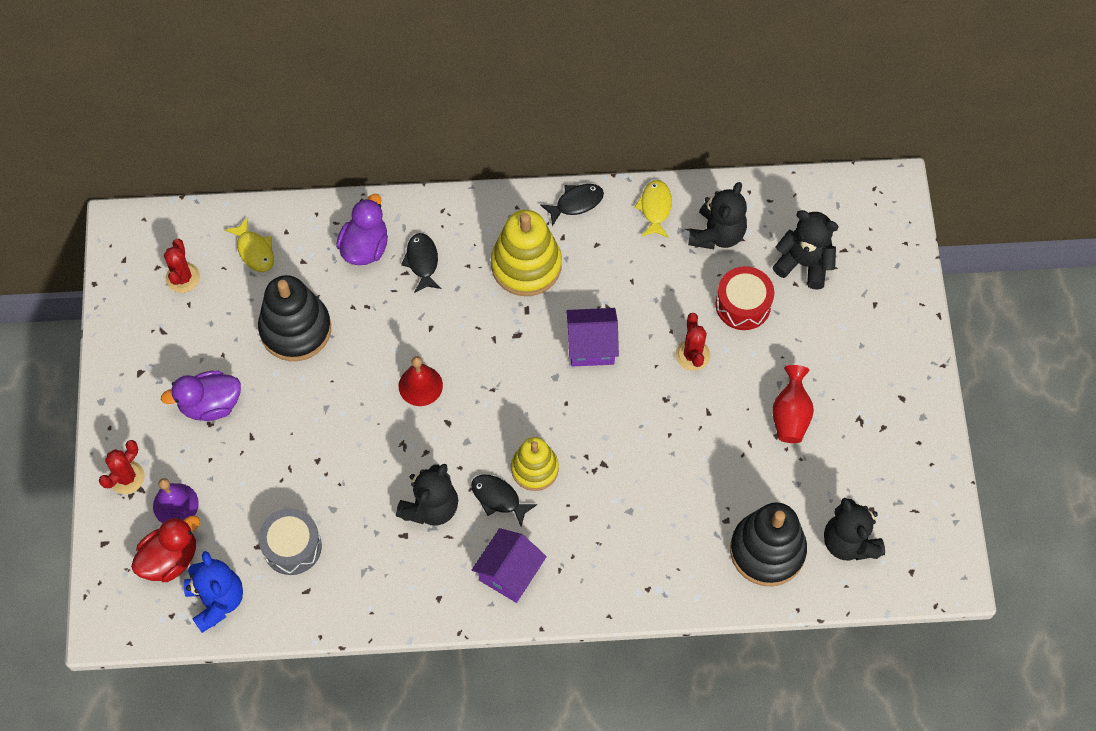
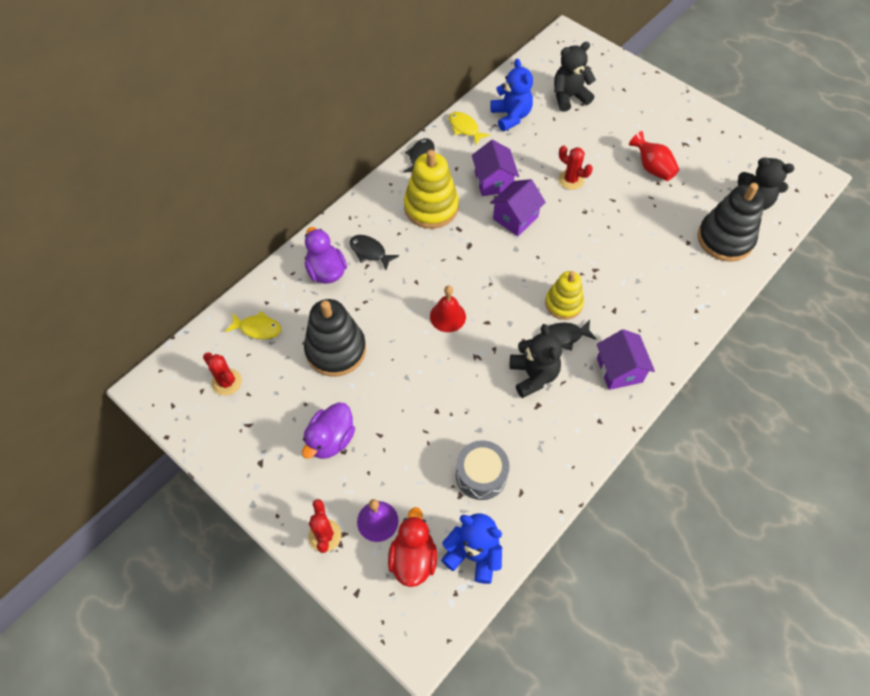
camera: 45 degrees left, 5 degrees down
black teddy bear [688,182,747,249] -> blue teddy bear [490,59,533,131]
red drum [716,266,774,330] -> none
none -> purple house [472,140,519,196]

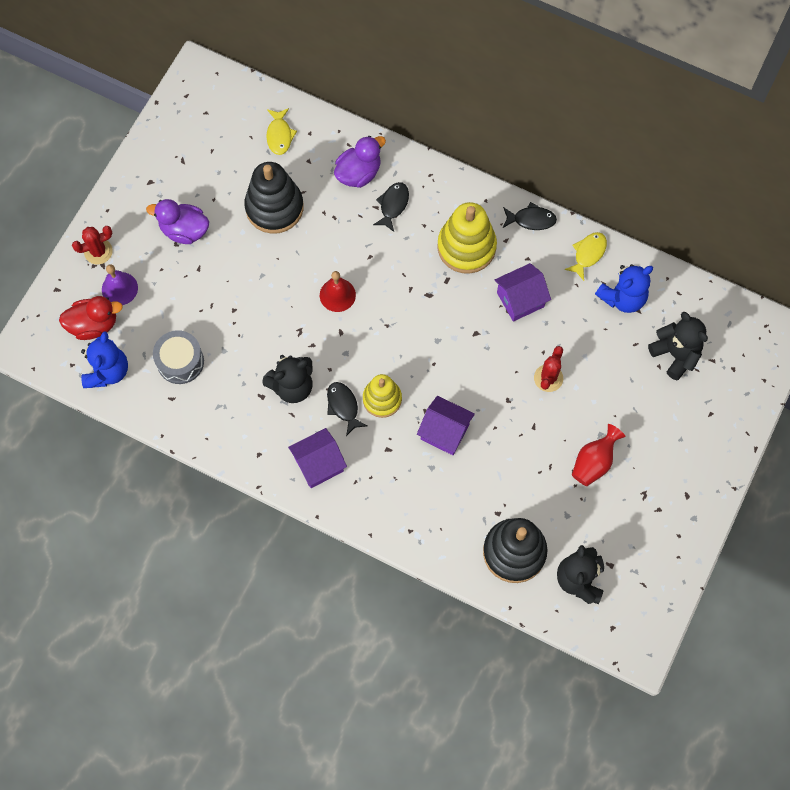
camera: 75 degrees right, 10 degrees up
red cactus [203,352,242,396] -> none
purple house [490,179,546,236] -> purple house moved to [417,396,475,455]

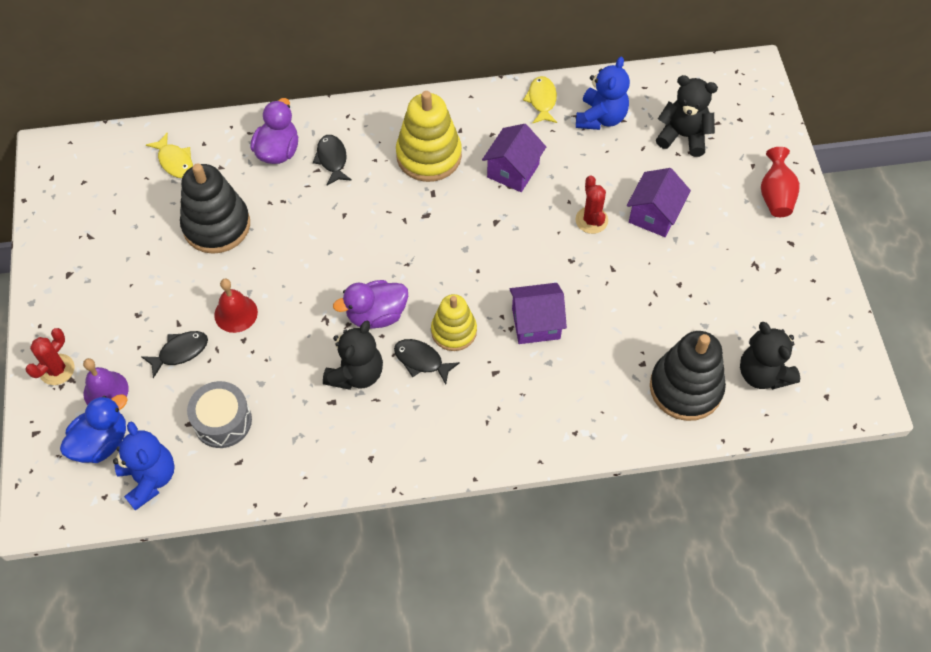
camera: 35 degrees left, 10 degrees down
red duck [59,296,123,340] -> blue duck [60,394,128,463]
purple duck [146,199,209,244] -> purple duck moved to [333,280,408,328]
purple house [288,428,347,488] -> purple house moved to [627,168,691,237]
red bell [320,271,356,312] -> red bell moved to [214,279,258,333]
black fish [503,202,557,230] -> black fish moved to [141,331,208,378]
red vase [572,424,626,486] -> red vase moved to [761,147,800,217]

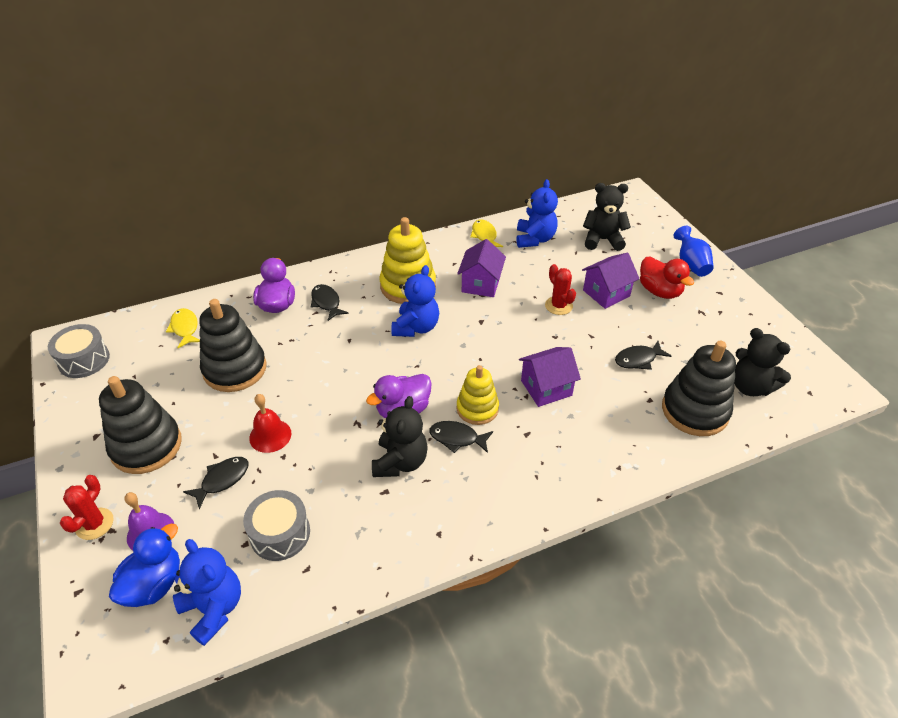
camera: 15 degrees left, 15 degrees down
yellow fish [146,133,193,178] -> yellow fish turned 150 degrees counterclockwise [166,308,200,348]
purple house [627,168,691,237] -> purple house turned 45 degrees clockwise [582,253,639,309]
red vase [761,147,800,217] -> blue vase [673,226,714,277]
none -> grey drum [48,324,110,378]
none -> black stacking toy [99,376,182,474]
none -> blue teddy bear [391,265,439,337]
none -> black fish [615,341,671,370]
none -> red duck [640,257,694,299]

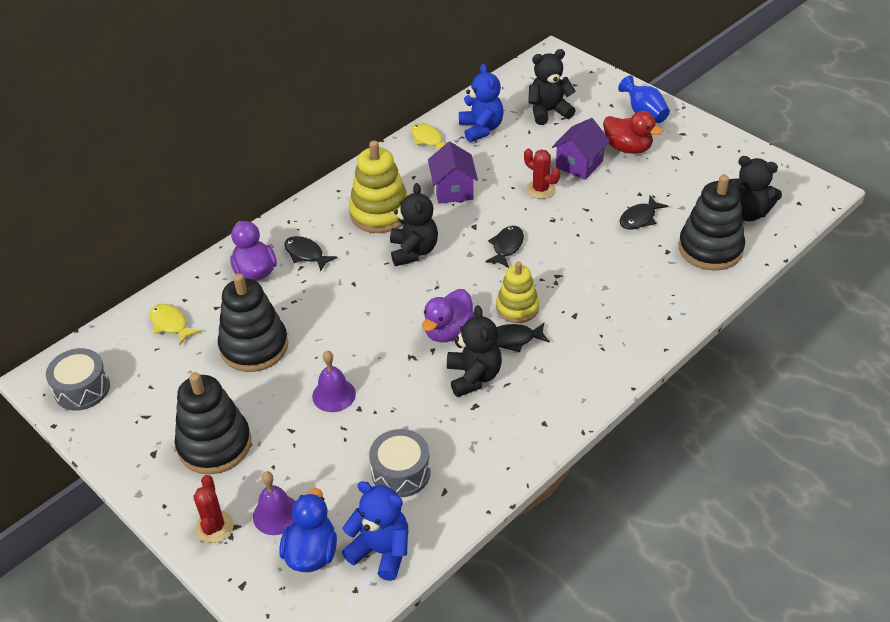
camera: 20 degrees left, 0 degrees up
black fish [183,457,249,509] -> black fish moved to [485,226,524,268]
red bell [249,394,291,453] -> purple bell [312,351,356,412]
blue teddy bear [391,265,439,337] -> black teddy bear [390,183,438,266]
purple house [519,347,581,407] -> none

